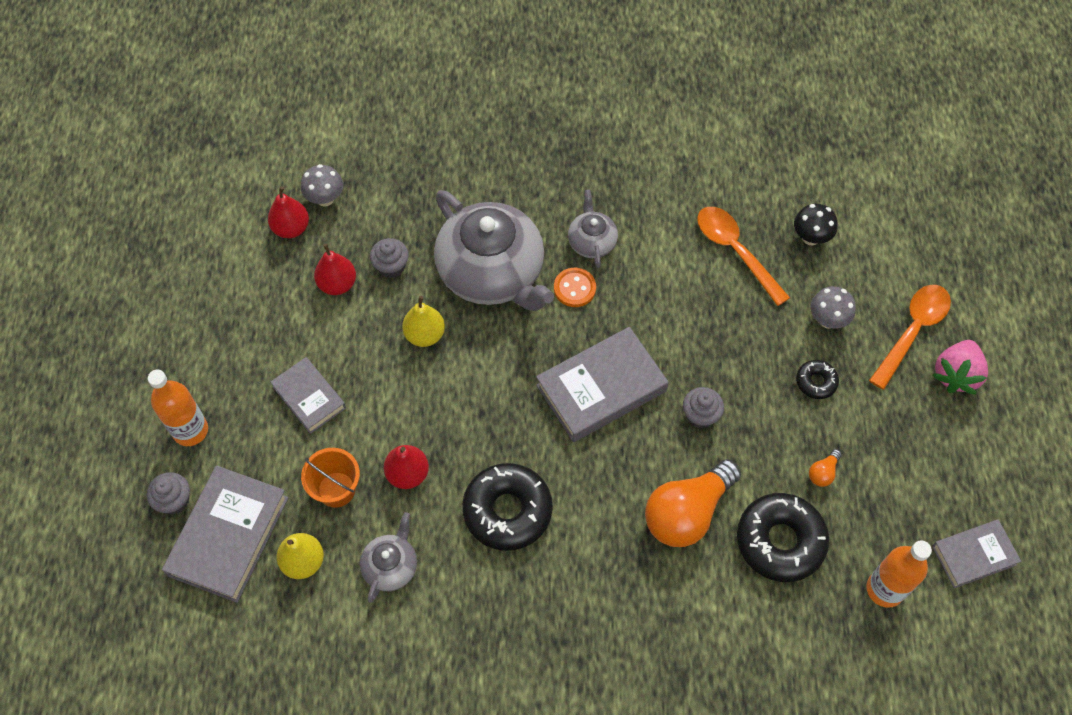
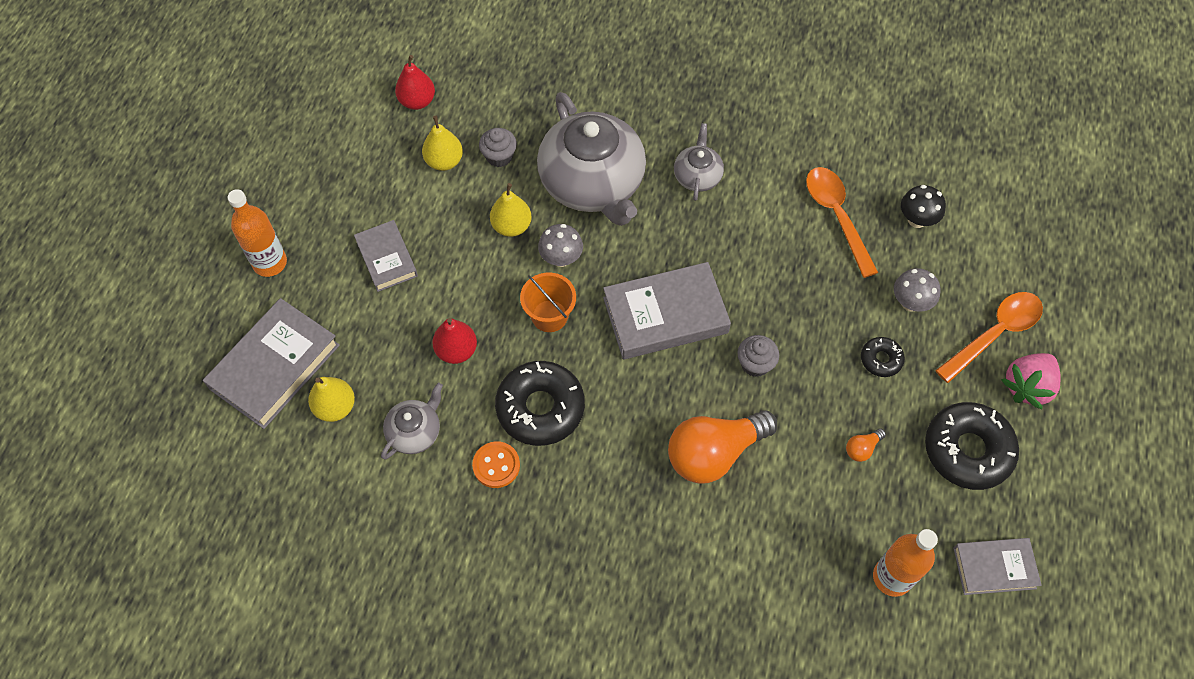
camera: 15 degrees right, 0 degrees up
grey cupcake [147,472,190,514] -> none
grey mushroom [301,164,343,207] -> grey mushroom moved to [538,224,583,267]
orange bucket [301,448,360,508] -> orange bucket moved to [520,273,576,332]
red pear [314,243,356,295] -> yellow pear [422,116,463,171]
orange button [554,268,596,307] -> orange button moved to [472,441,520,488]
black donut [737,493,829,582] -> black donut moved to [925,402,1019,490]

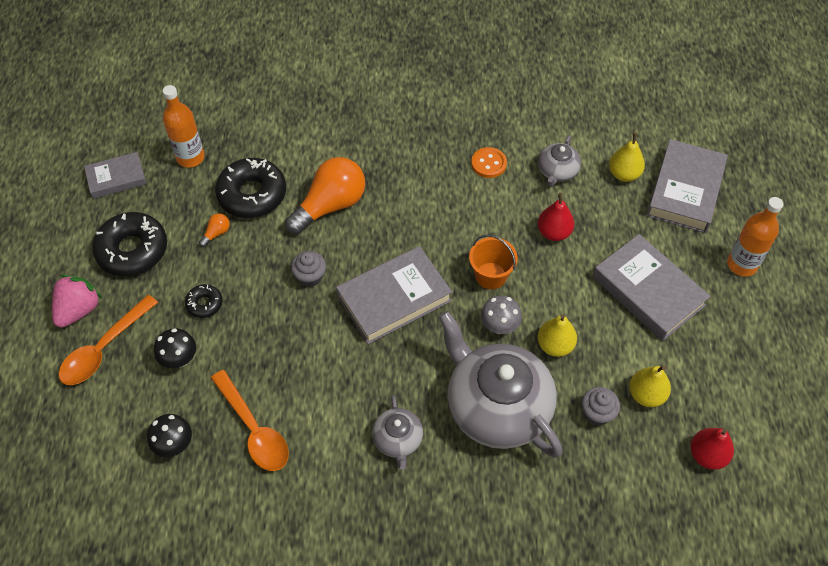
camera: 165 degrees right, 5 degrees down
grey book [354,220,418,292] -> grey book [593,234,711,341], size x1.66
black donut [495,361,585,446] -> black donut moved to [215,158,286,218]
grey mushroom [894,268,940,312] -> black mushroom [154,328,196,368]

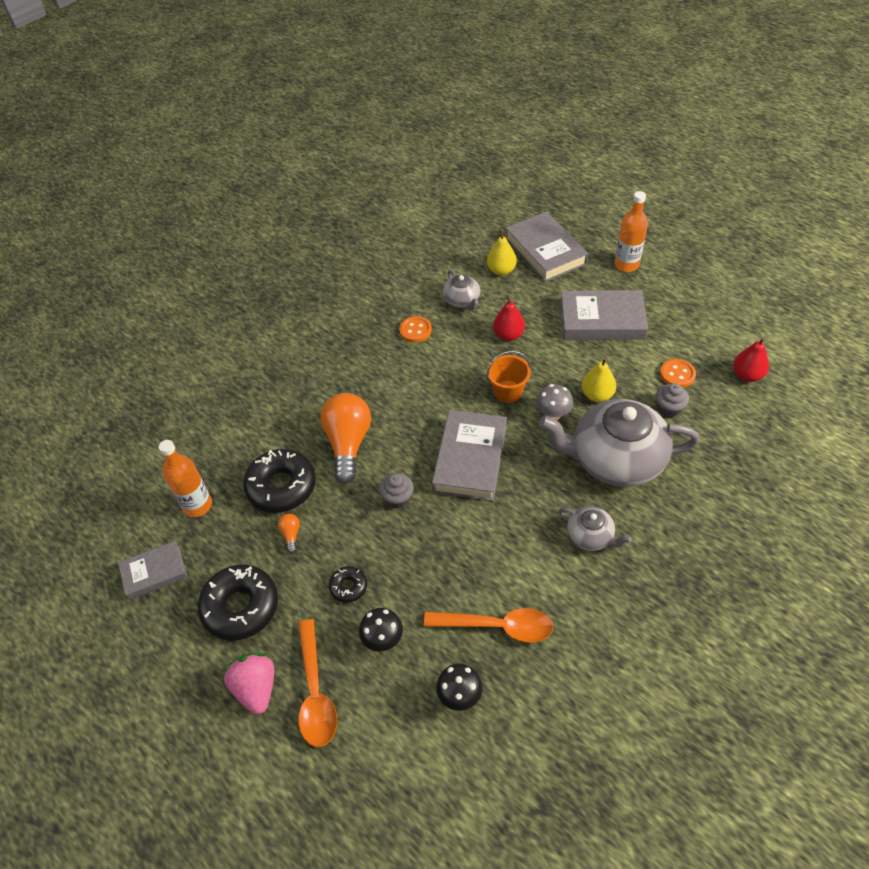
camera: 45 degrees left, 5 degrees down
grey book [84,152,146,199] -> grey book turned 45 degrees clockwise [118,541,187,600]
yellow pear [630,366,671,407] -> orange button [660,359,696,388]

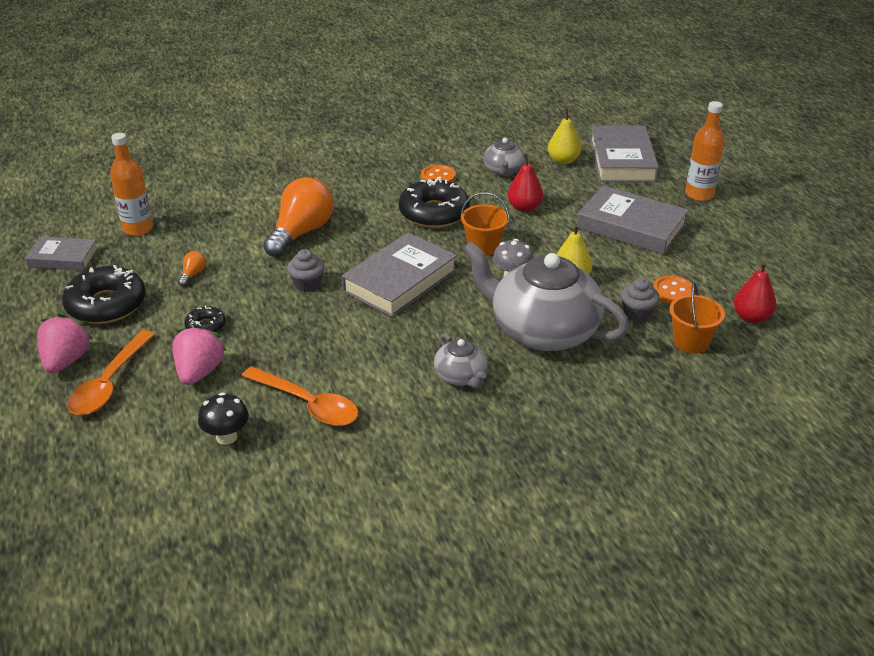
camera: 25 degrees right, 15 degrees down
black donut [243,449,316,513] -> black donut moved to [399,177,470,228]
black mushroom [359,608,403,652] -> pink strawberry [172,325,226,385]
none -> orange bucket [669,283,725,354]

